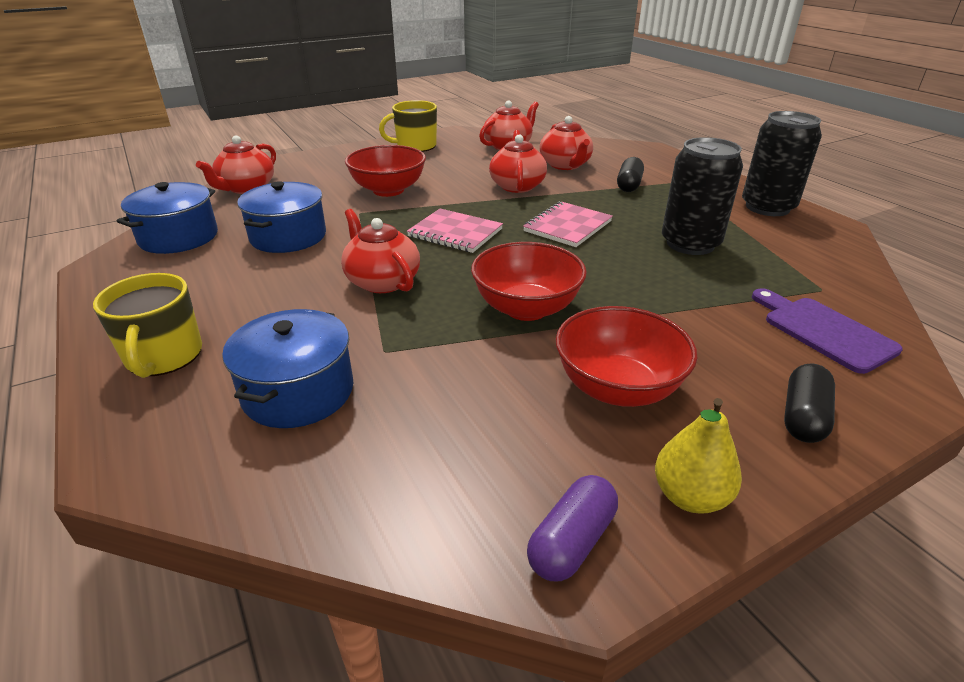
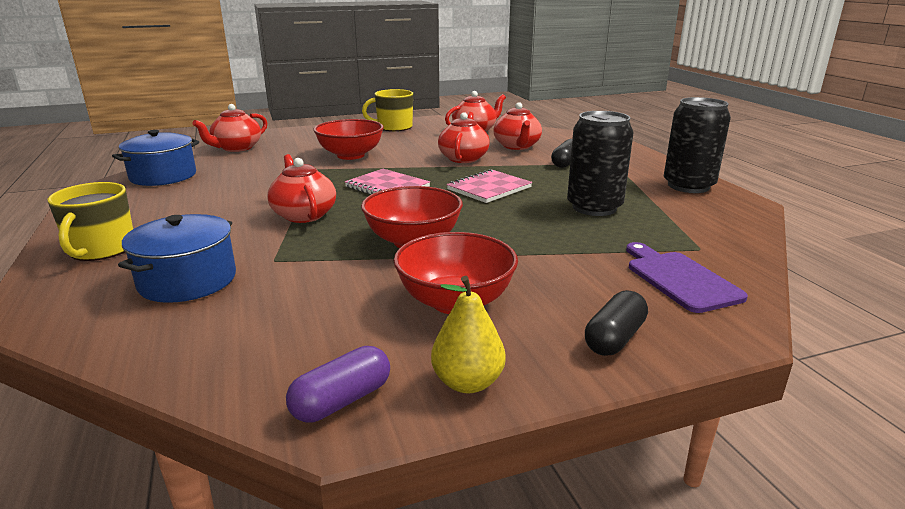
camera: 10 degrees right, 10 degrees down
blue pot [237,181,326,253] -> none

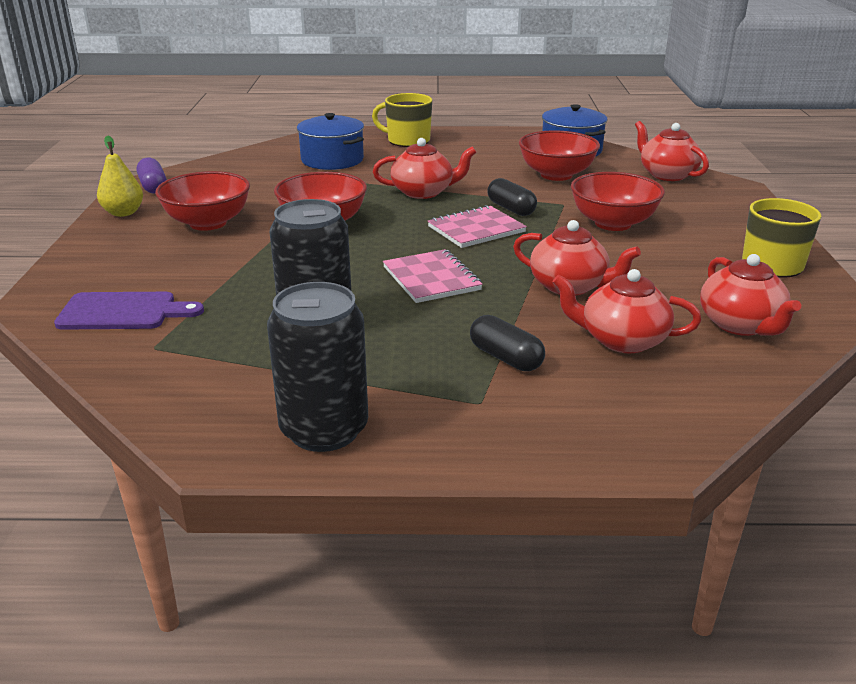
camera: 110 degrees right, 5 degrees up
black capsule [585,290,648,356] -> black capsule moved to [487,178,537,216]
none -> red bowl [519,130,600,181]

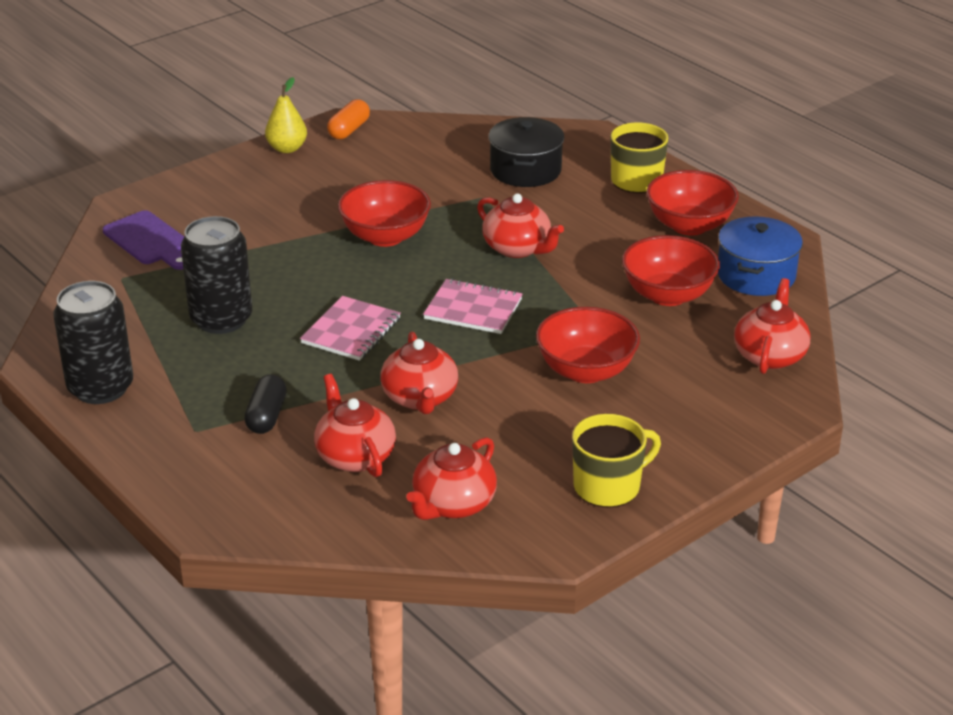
camera: 50 degrees right, 5 degrees up
purple capsule [137,158,167,194] -> orange capsule [327,99,370,139]
red bowl [155,171,250,231] -> red bowl moved to [646,170,739,236]
blue pot [297,113,364,170] -> black pot [488,117,564,187]
black capsule [487,178,537,216] -> none

